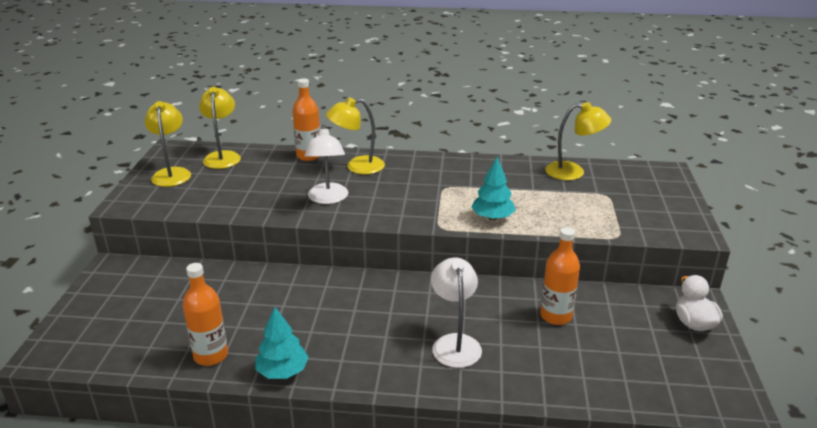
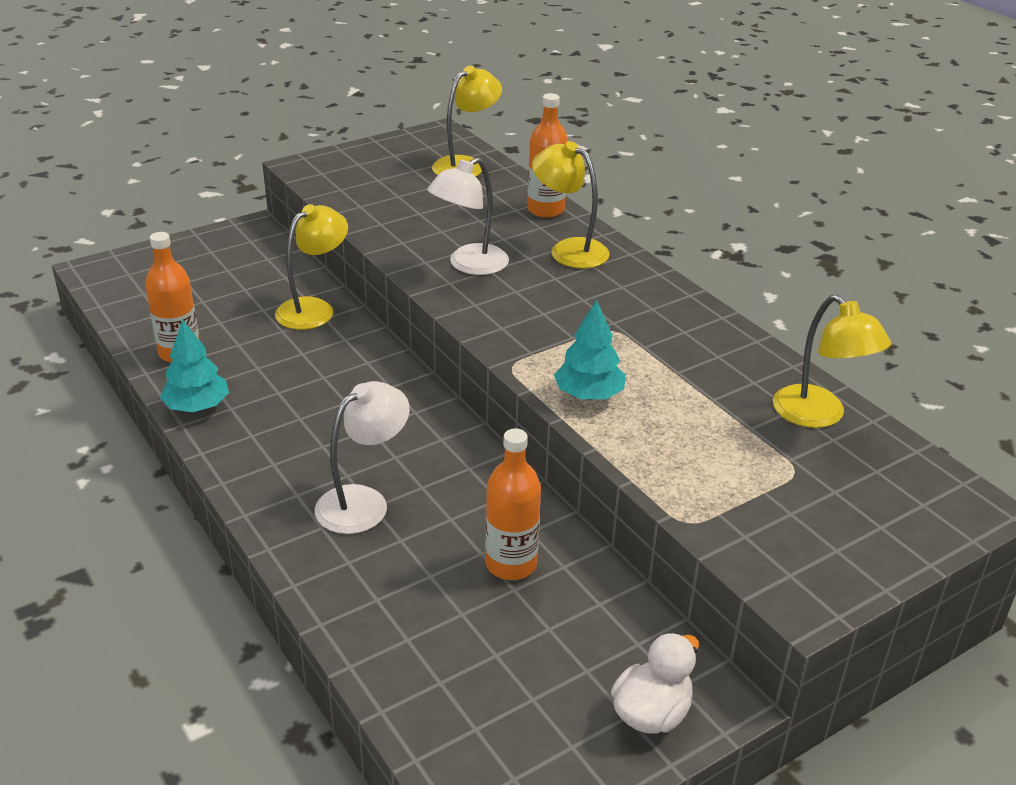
camera: 50 degrees right, 5 degrees up
yellow lamp [145,101,191,187] -> yellow lamp moved to [275,204,348,330]

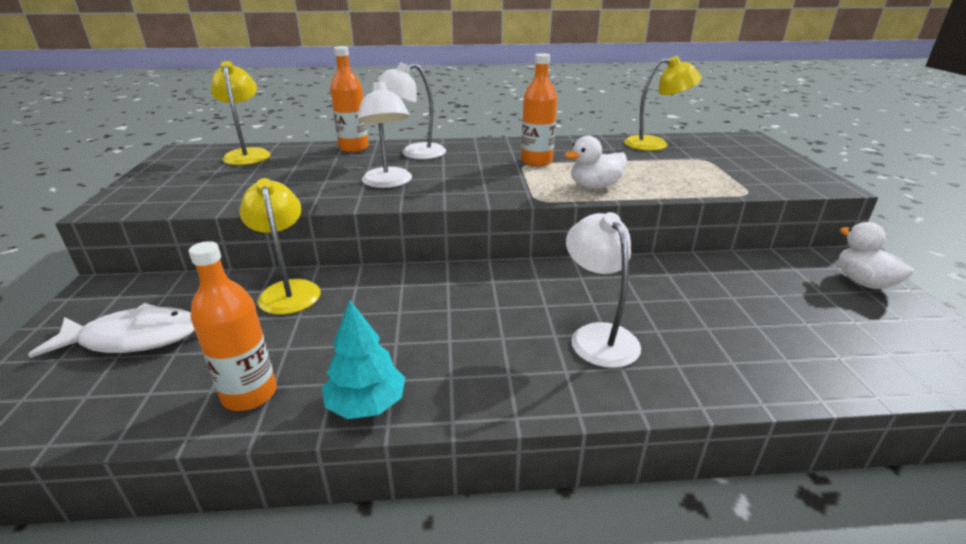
camera: 60 degrees left, 5 degrees down
orange bottle [485,428,541,580] -> orange bottle moved to [521,53,557,166]
yellow lamp [532,141,610,268] -> white lamp [377,62,446,159]
turquoise tree [554,300,626,400] -> white duck [564,136,627,188]
none -> white fish [28,303,195,358]

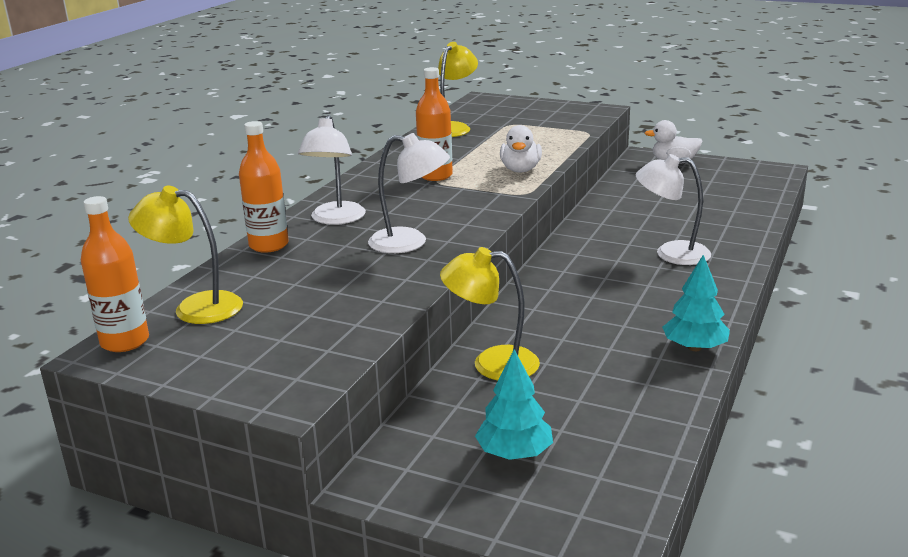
camera: 60 degrees left, 5 degrees down
white fish [28,303,195,358] -> turquoise tree [475,349,553,460]
orange bottle [189,241,277,411] -> orange bottle moved to [81,196,149,352]

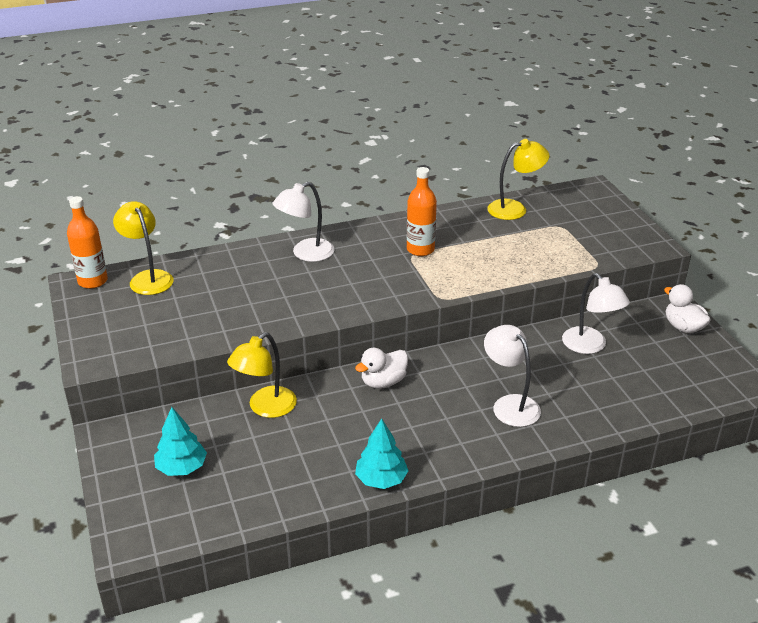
camera: 45 degrees right, 10 degrees up
orange bottle [239,121,289,253] -> none
white lamp [368,133,450,253] -> white lamp moved to [562,273,630,354]
yellow lamp [440,247,540,380] -> yellow lamp turned 105 degrees counterclockwise [227,332,297,418]
white duck [500,125,542,172] -> white duck moved to [355,348,408,388]

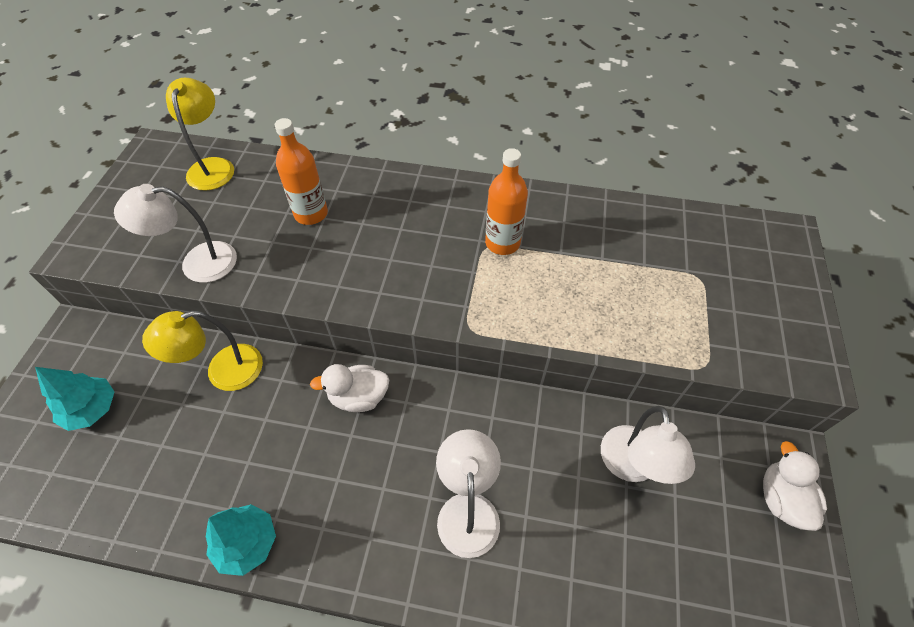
camera: 30 degrees right, 20 degrees up
orange bottle [67,196,108,289] -> orange bottle moved to [275,118,328,225]
white lamp [272,182,334,262] -> white lamp moved to [114,184,237,283]
yellow lamp [487,139,550,220] -> none

